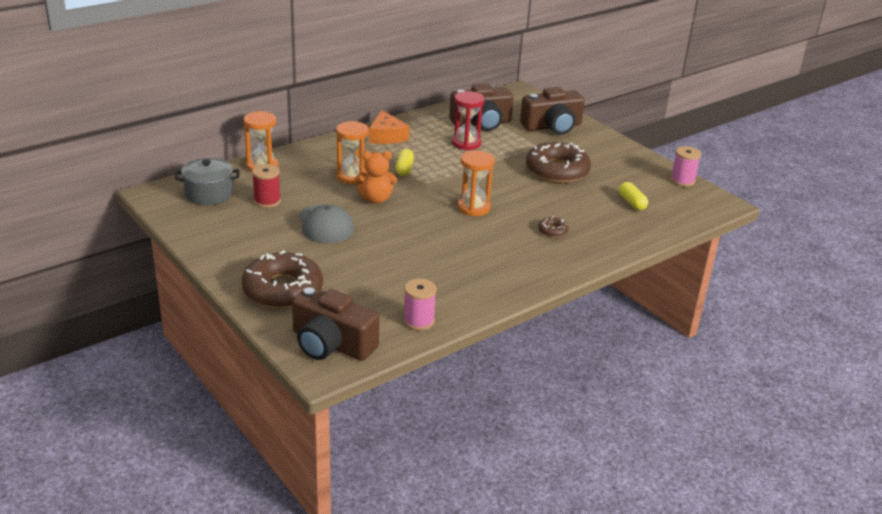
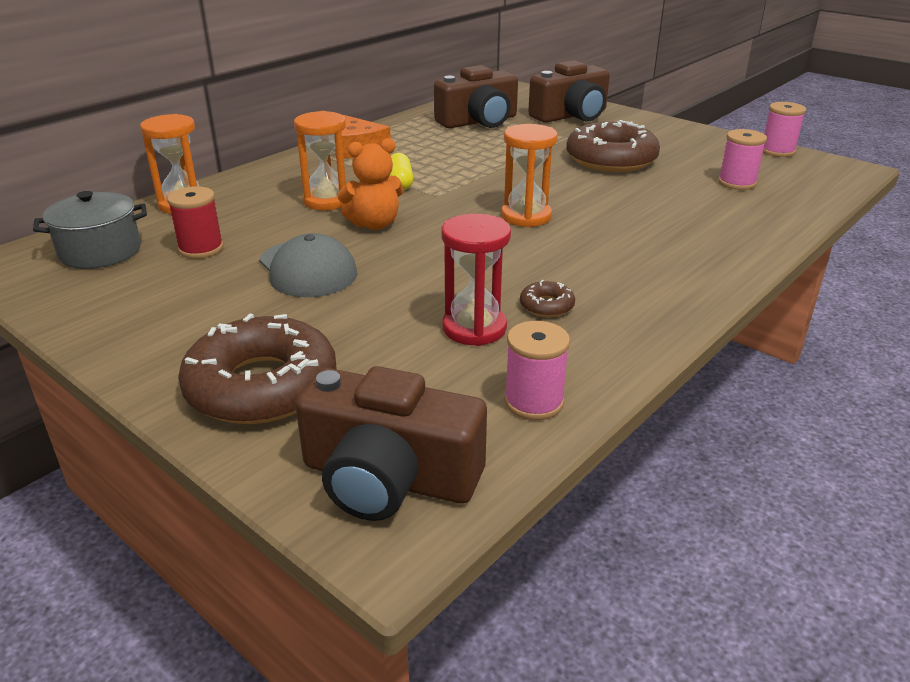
camera: 10 degrees left, 0 degrees up
red hourglass [452,91,485,150] -> red hourglass moved to [441,214,511,346]
brown donut [538,216,569,237] -> brown donut moved to [520,280,575,317]
yellow capsule [619,182,648,210] -> pink spool [718,129,767,190]

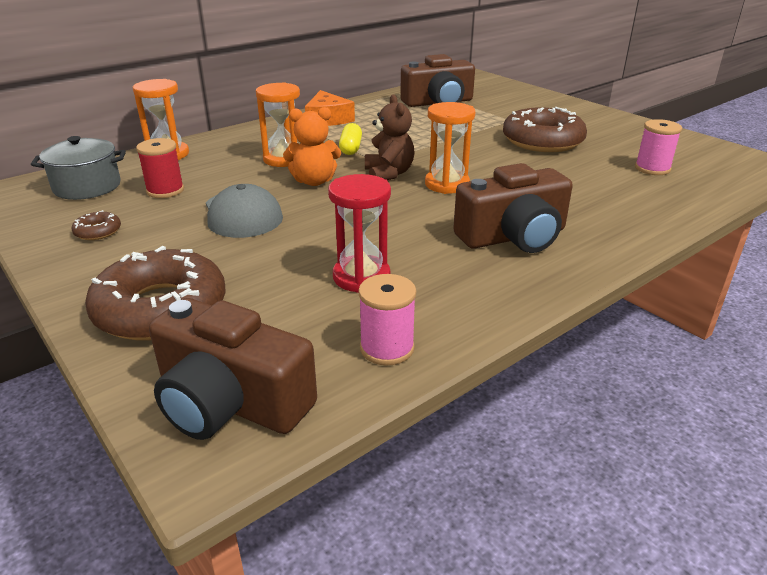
camera: 10 degrees right, 0 degrees up
brown donut [520,280,575,317] -> brown donut moved to [71,210,121,240]
brown camera [528,60,610,123] -> brown camera moved to [453,163,573,253]
pink spool [763,102,806,157] -> none
none -> brown teddy bear [365,94,415,180]

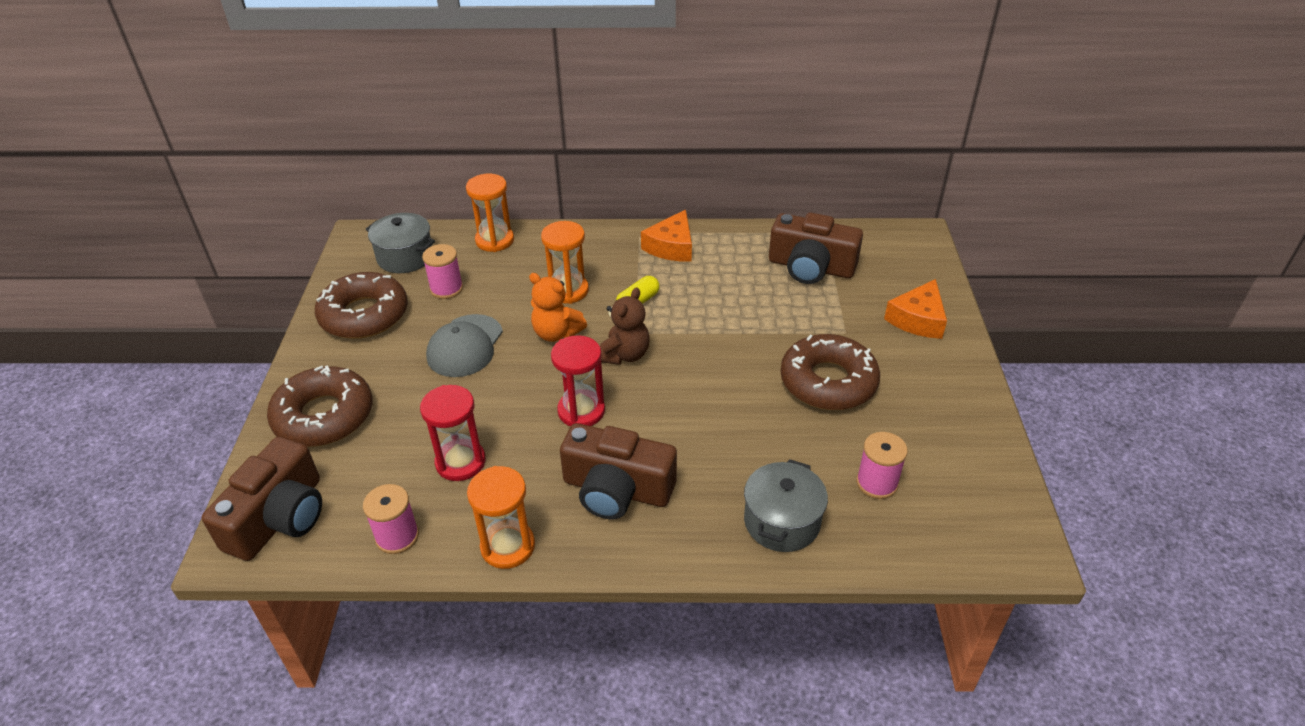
camera: 40 degrees right, 10 degrees up
brown donut [71,210,121,240] -> brown donut [315,272,408,339], size x2.37
red spool [136,138,184,198] -> pink spool [422,244,463,299]
brown camera [149,298,317,440] -> brown camera turned 135 degrees counterclockwise [202,436,322,561]
orange hourglass [425,102,475,194] -> orange hourglass moved to [467,466,535,569]
none -> red hourglass [551,335,605,426]
none -> grey pot [744,459,828,552]
none -> orange cheese [884,279,947,339]

